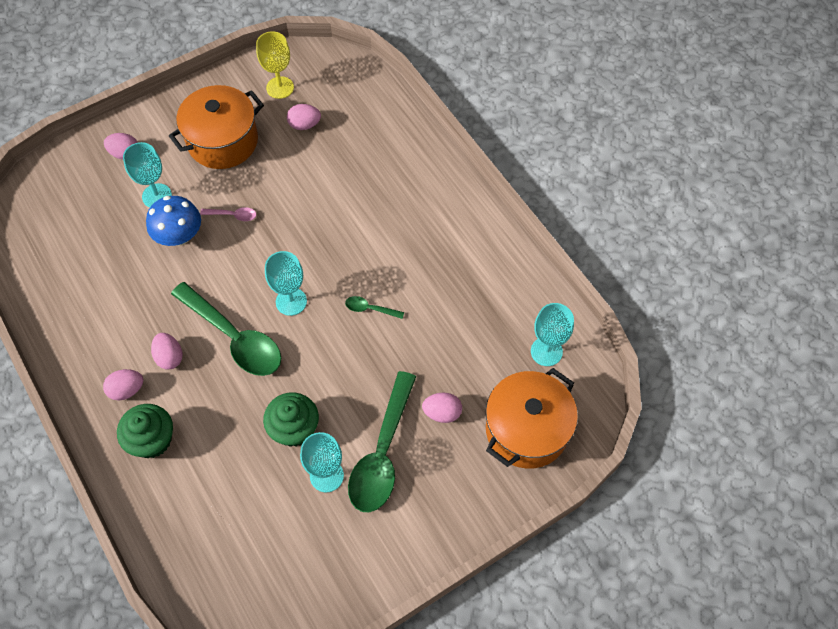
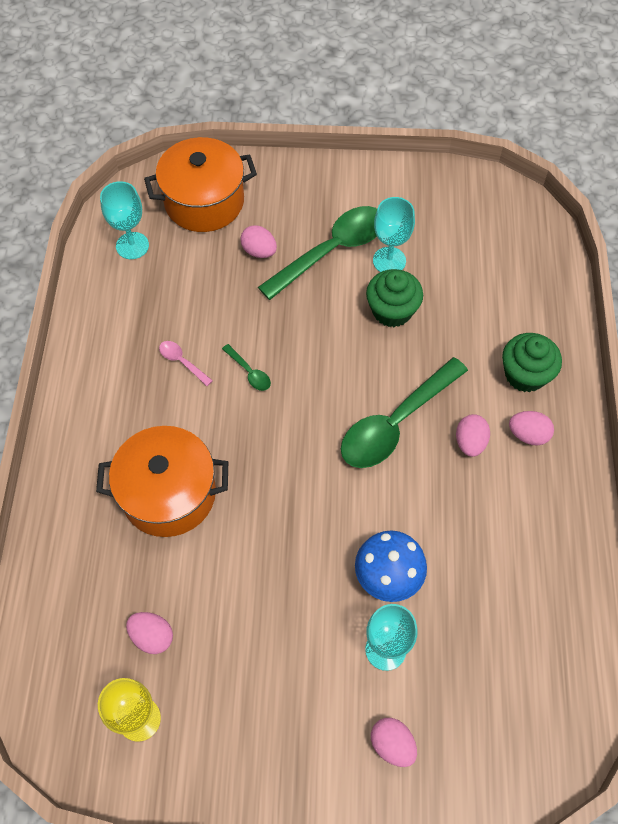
camera: 145 degrees left, 0 degrees up
orange pot [169,85,264,169] -> orange pot moved to [96,426,228,537]
green spoon [171,282,281,376] -> green spoon turned 120 degrees counterclockwise [341,357,468,468]
pink spoon [200,207,256,221] -> pink spoon moved to [159,341,213,386]
turquoise goblet [265,251,307,316] -> none

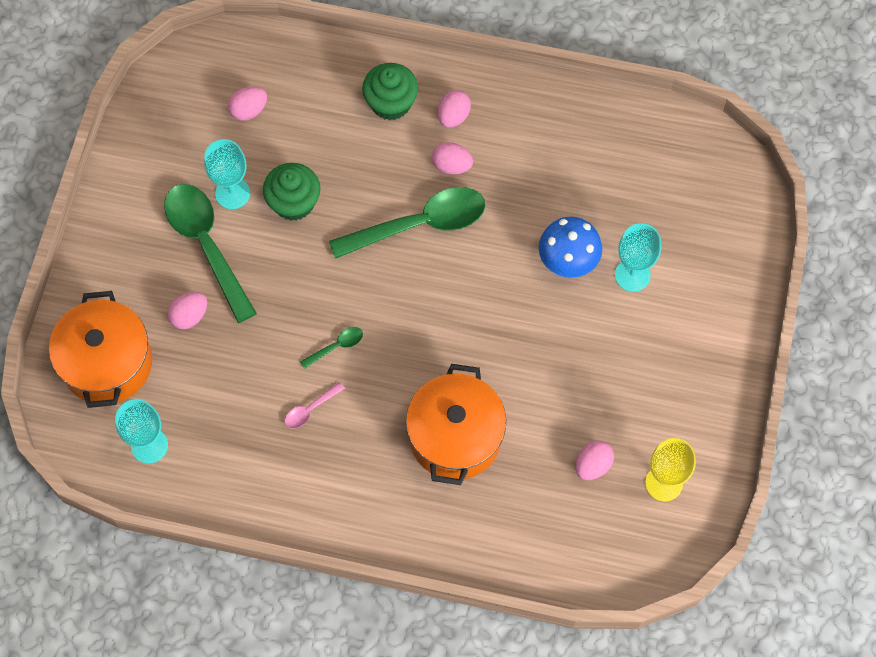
camera: 80 degrees left, 5 degrees up
green spoon [341,357,468,468] -> green spoon turned 75 degrees counterclockwise [329,187,485,259]
pink egg [371,718,417,767] -> pink egg moved to [228,87,267,121]

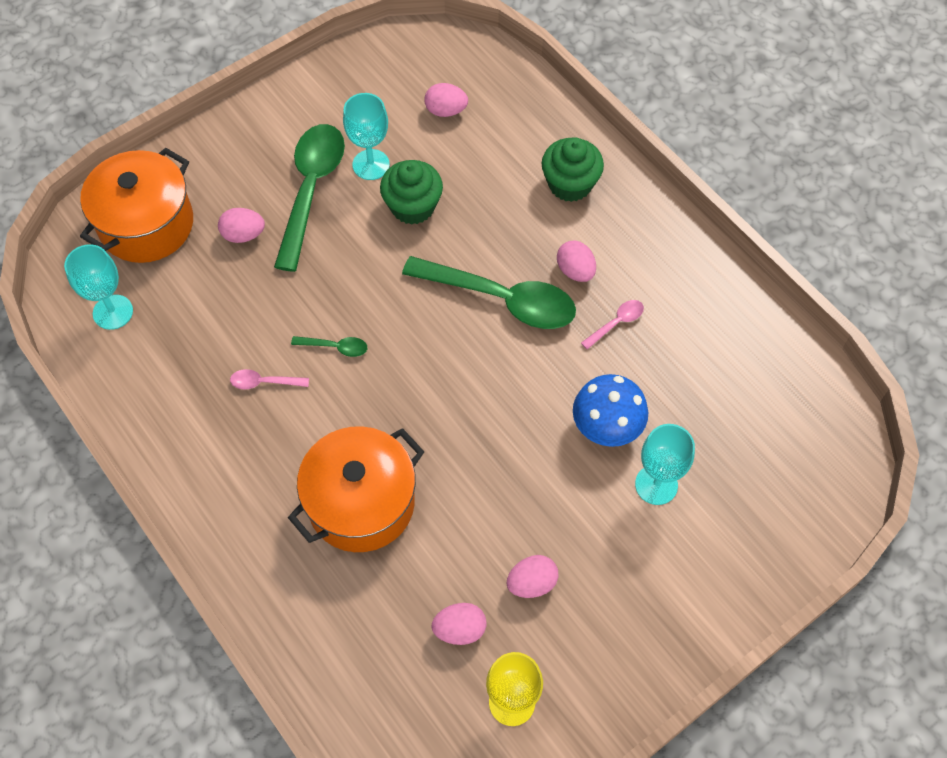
camera: 40 degrees right, 5 degrees down
pink egg [438,90,471,128] -> pink egg moved to [507,555,558,598]
none -> pink spoon [581,300,644,350]

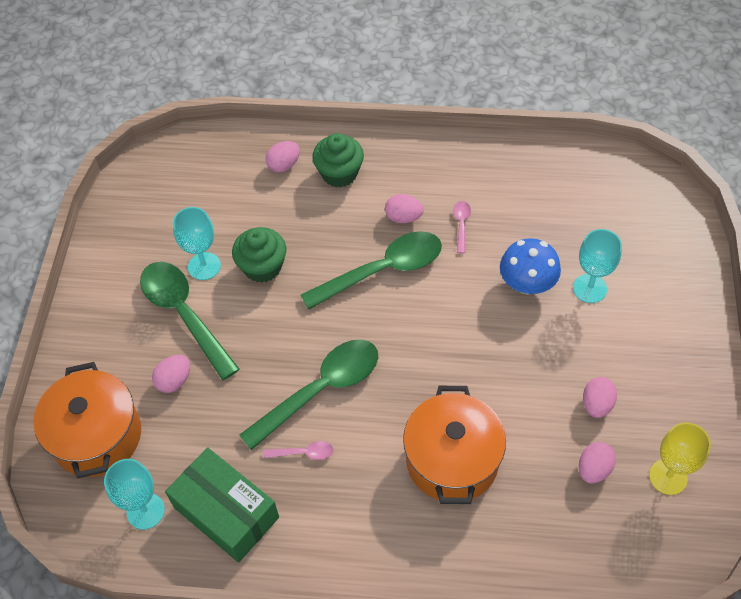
camera: 45 degrees left, 5 degrees down
pink spoon [230,369,309,390] -> pink spoon turned 135 degrees counterclockwise [263,441,334,460]
green spoon [291,336,367,357] -> green spoon [239,340,378,450], size x2.38
pink egg [424,83,468,117] -> pink egg moved to [265,141,300,173]
none -> green box [165,447,279,563]

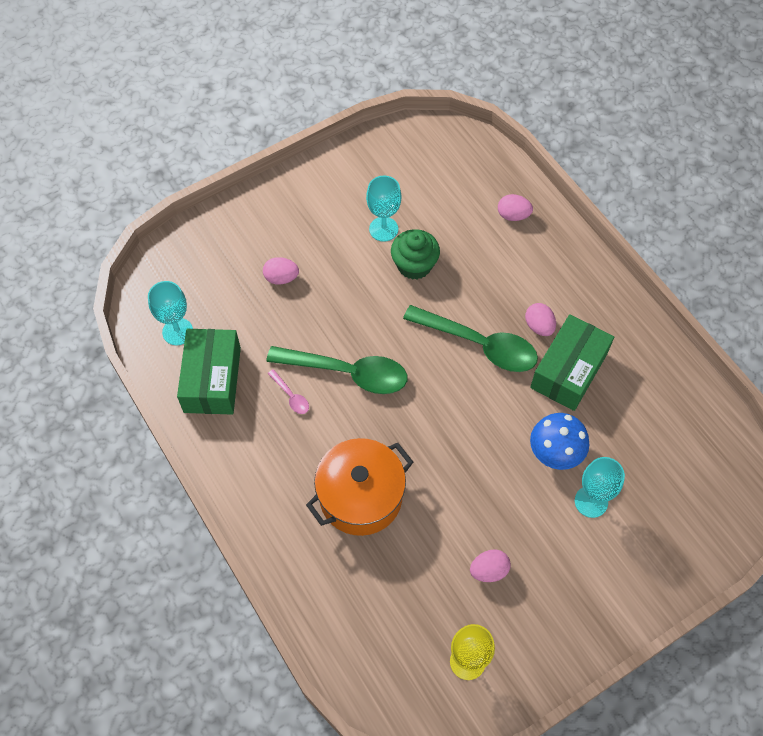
camera: 50 degrees right, 5 degrees up
orange pot [33,362,141,478] -> none
green spoon [140,262,239,380] -> none
green cupcake [312,133,364,188] -> none
pink spoon [453,201,471,254] -> green box [530,314,614,411]
pink egg [579,442,616,483] -> none

